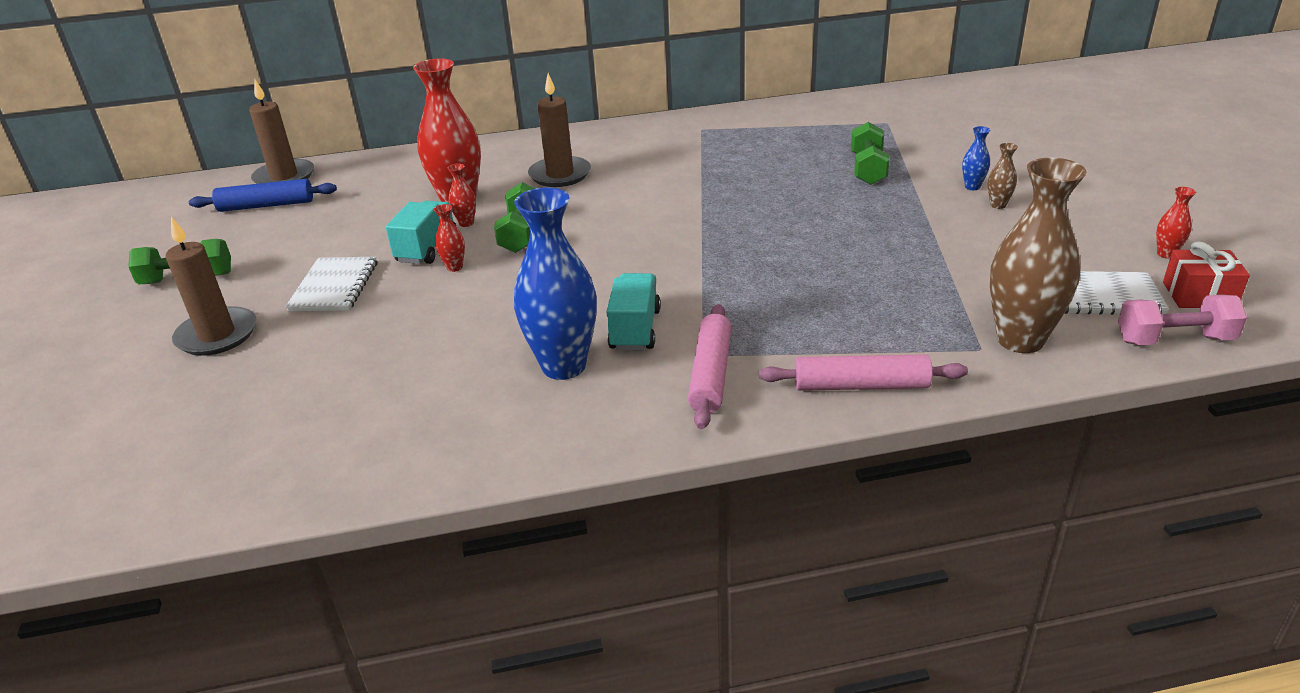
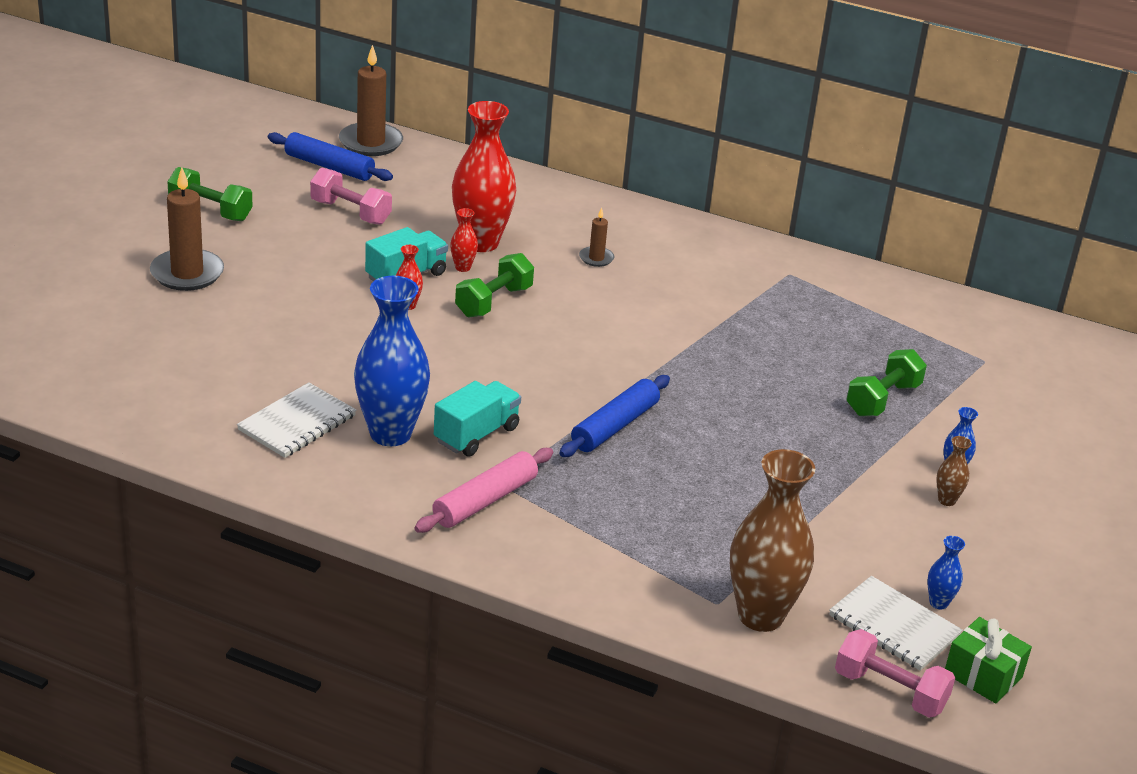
camera: 30 degrees right, 0 degrees up
white notebook [286,257,377,311] -> white notebook moved to [237,382,356,458]
brown candle [528,73,591,187] -> brown candle [579,207,614,267], size x0.51
pink rolling pin [759,354,968,391] -> none
red vase [1156,187,1196,259] -> none
red gift [1163,242,1250,308] -> green gift [945,617,1032,704]
none -> pink dumbbell [310,168,392,225]
none -> blue rolling pin [559,375,670,457]
none -> blue vase [927,536,965,609]

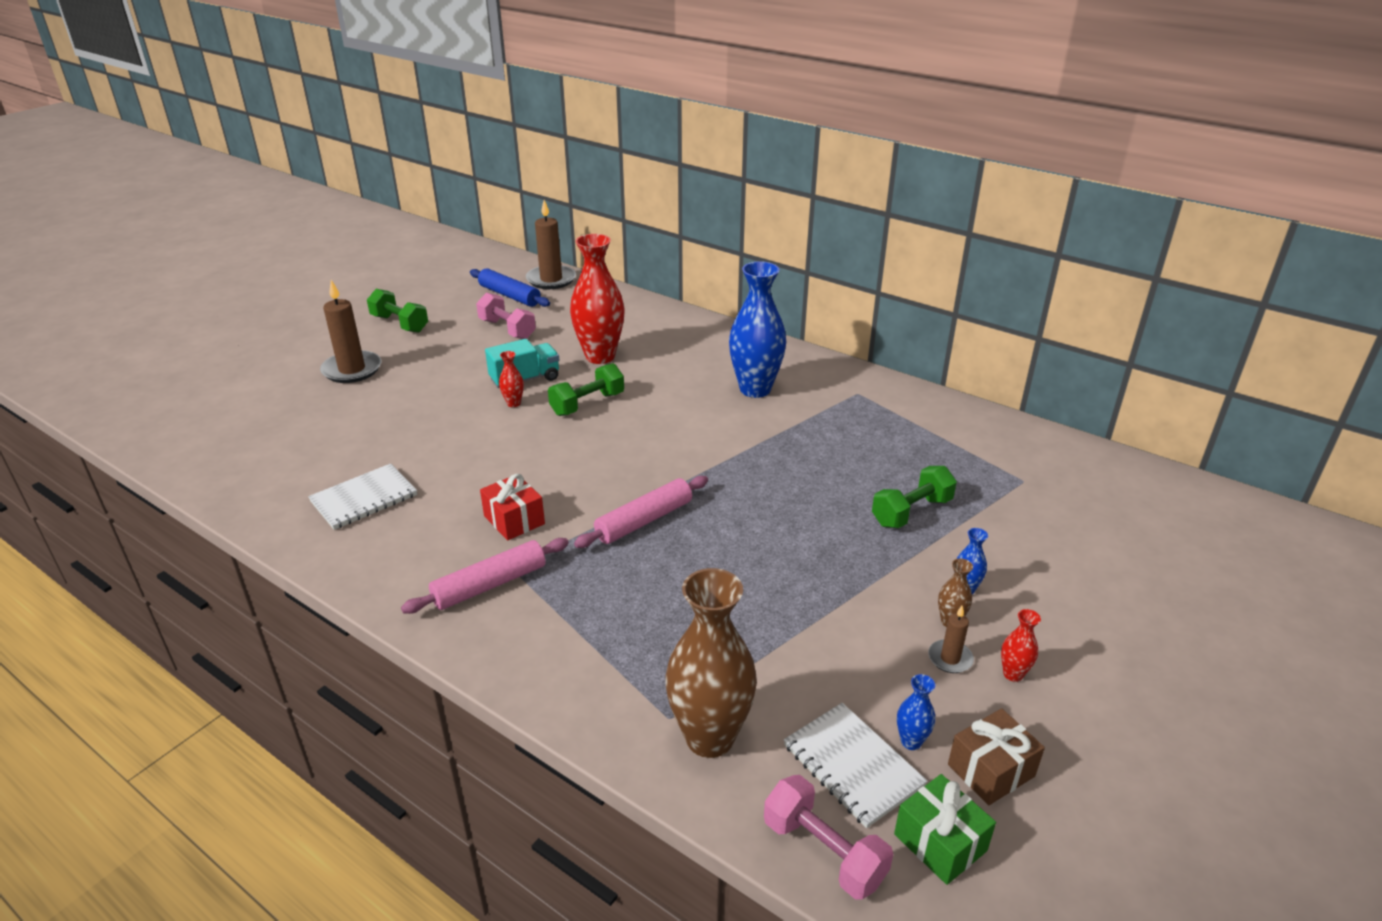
camera: 15 degrees right, 0 degrees up
blue vase [354,276,430,446] -> blue vase moved to [729,261,786,398]
turquoise truck [434,381,521,457] -> red gift [480,474,545,540]
red vase [450,208,478,272] -> red vase moved to [1001,609,1041,682]
blue rolling pin [559,375,670,457] -> pink rolling pin [574,476,708,548]
brown candle [579,207,614,267] -> brown candle moved to [928,606,974,673]
none -> brown gift [948,708,1045,805]

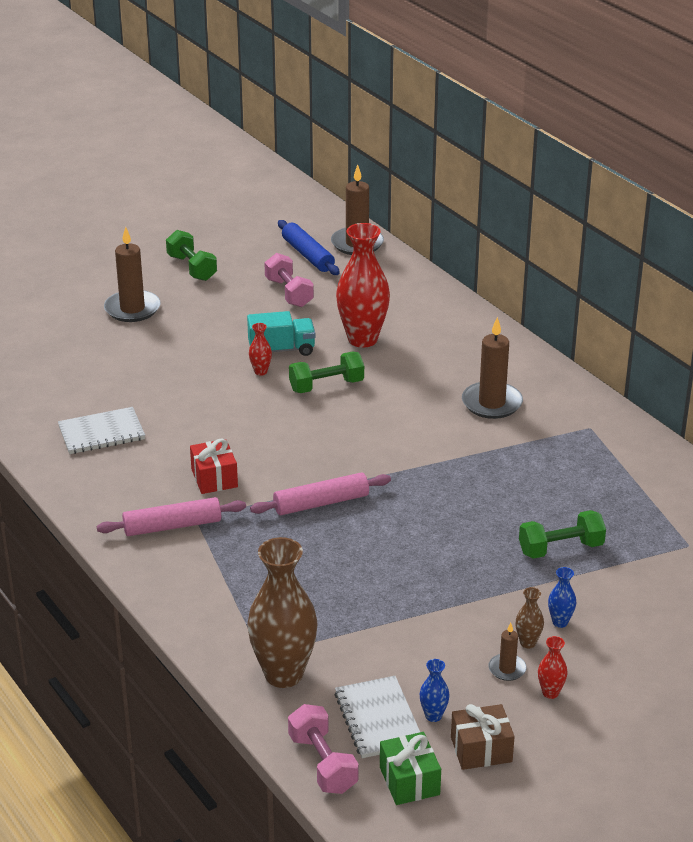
camera: 20 degrees right, 0 degrees up
blue vase [729,261,786,398] -> brown candle [462,317,523,419]

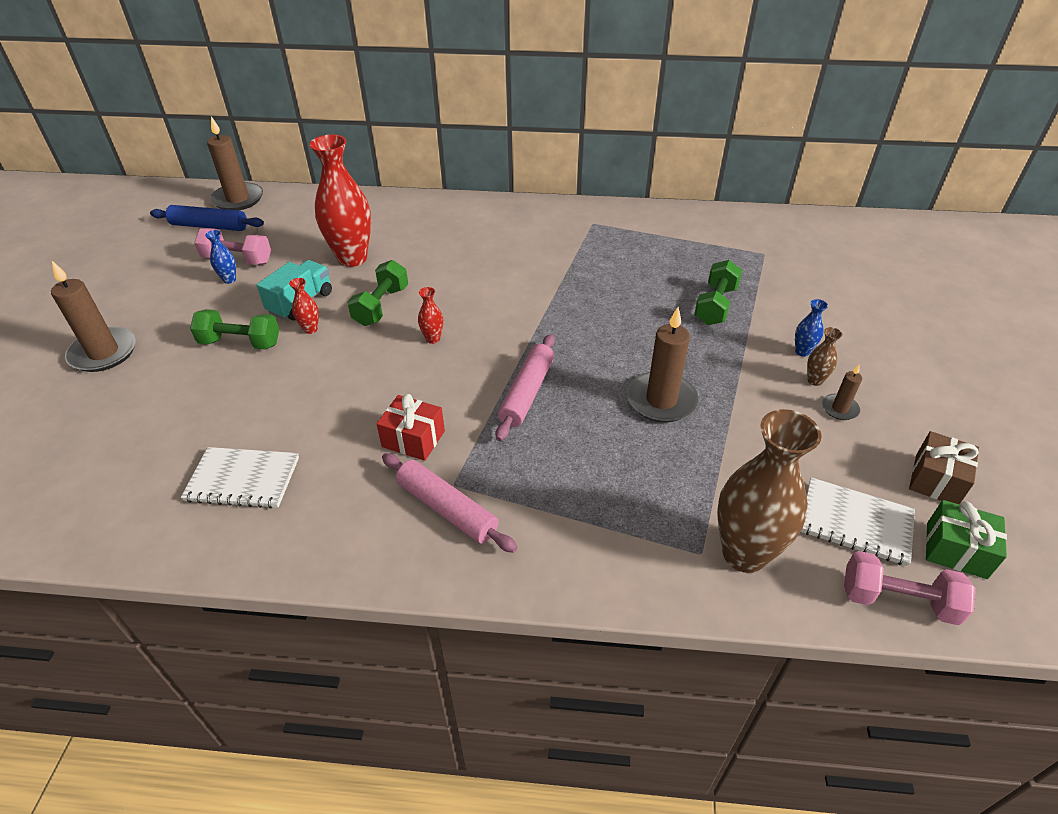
camera: 50 degrees left, 10 degrees up
white notebook [58,407,145,454] -> white notebook turned 75 degrees clockwise [181,447,299,509]
pink rolling pin [97,497,246,536] -> pink rolling pin turned 75 degrees counterclockwise [382,453,517,553]
green dumbbell [166,230,217,281] -> green dumbbell moved to [190,309,279,349]
blue vase [419,659,450,722] -> blue vase moved to [205,230,236,284]
brown candle [462,317,523,419] -> brown candle moved to [627,307,698,423]
red vase [538,636,567,699] -> red vase moved to [418,287,443,344]

